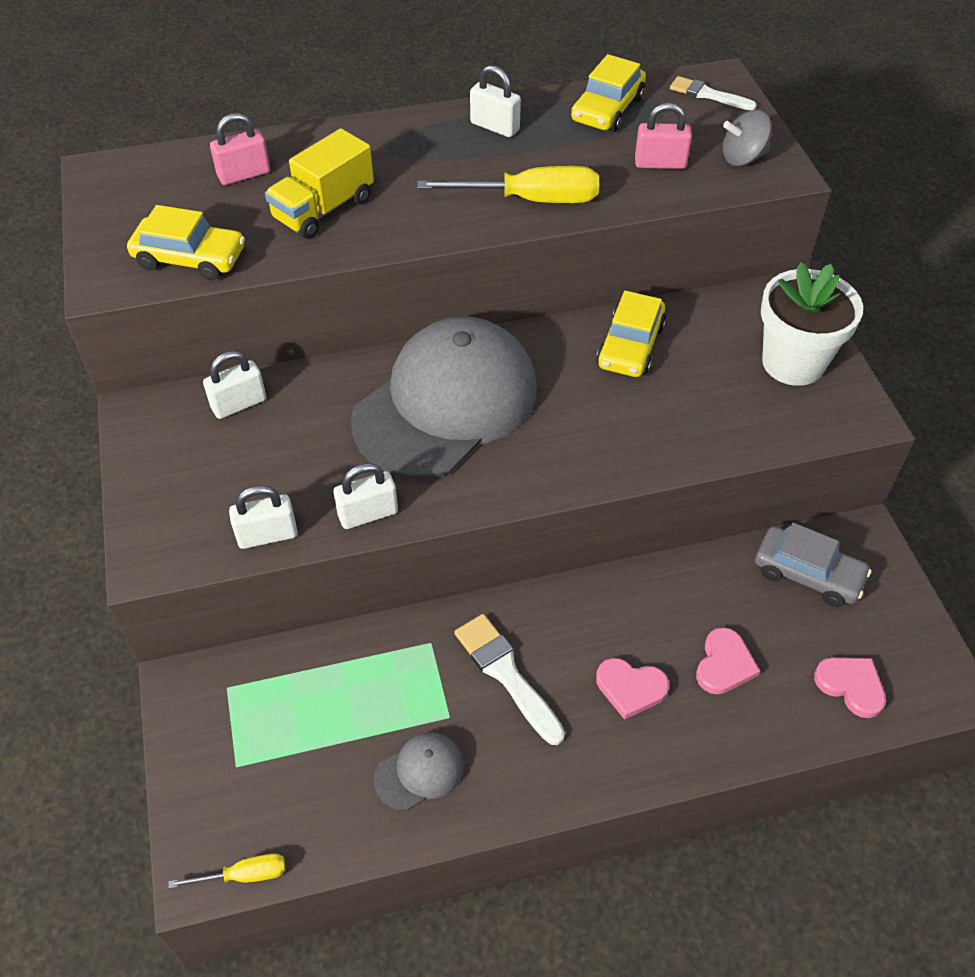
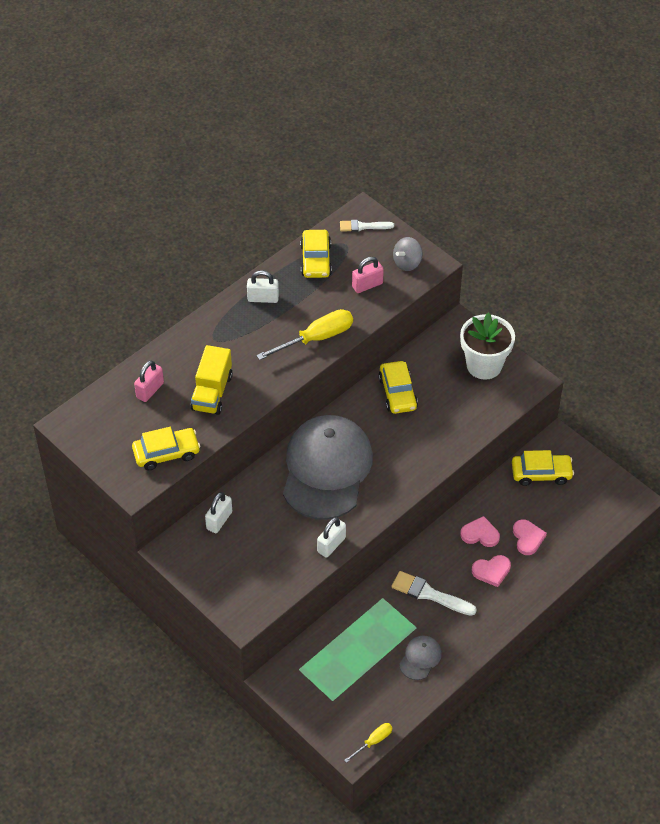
camera: 30 degrees left, 0 degrees up
white padlock [229,485,298,549] -> none
grey car [755,522,871,607] -> yellow car [512,450,574,486]
pink heart [814,657,886,718] -> pink heart moved to [460,516,500,547]

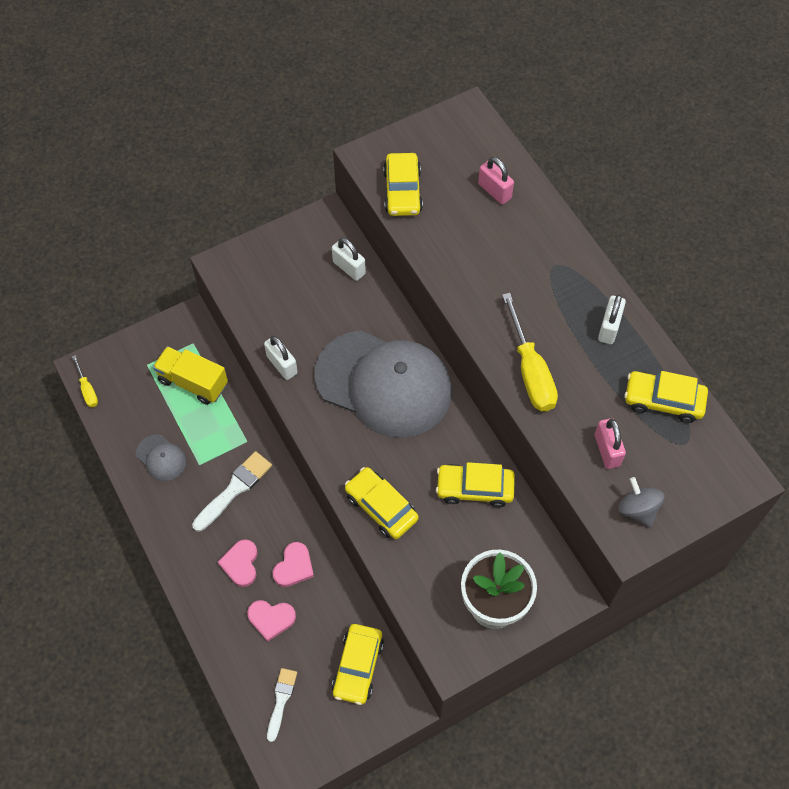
camera: 105 degrees right, 10 degrees up
yellow truck [191,345,233,415] -> yellow truck moved to [153,346,228,405]
white brush [340,220,394,232] -> white brush moved to [267,668,297,742]
none -> yellow car [345,467,418,539]

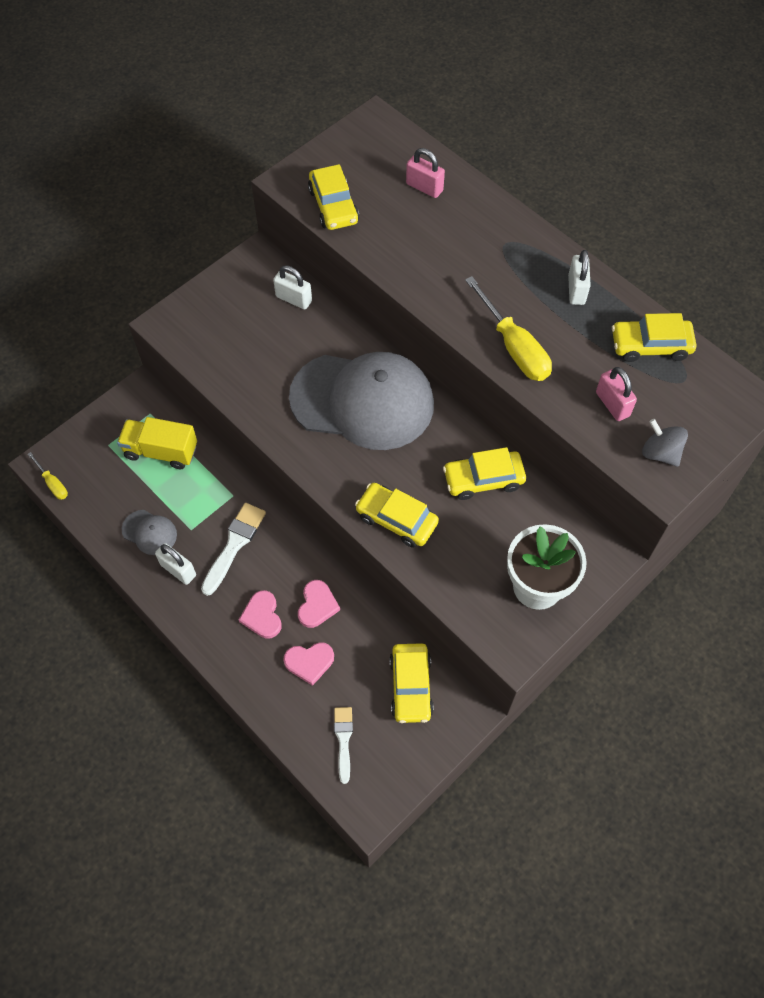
camera: 15 degrees left, 0 degrees up
white padlock [264,336,298,380] -> white padlock moved to [155,543,196,585]

